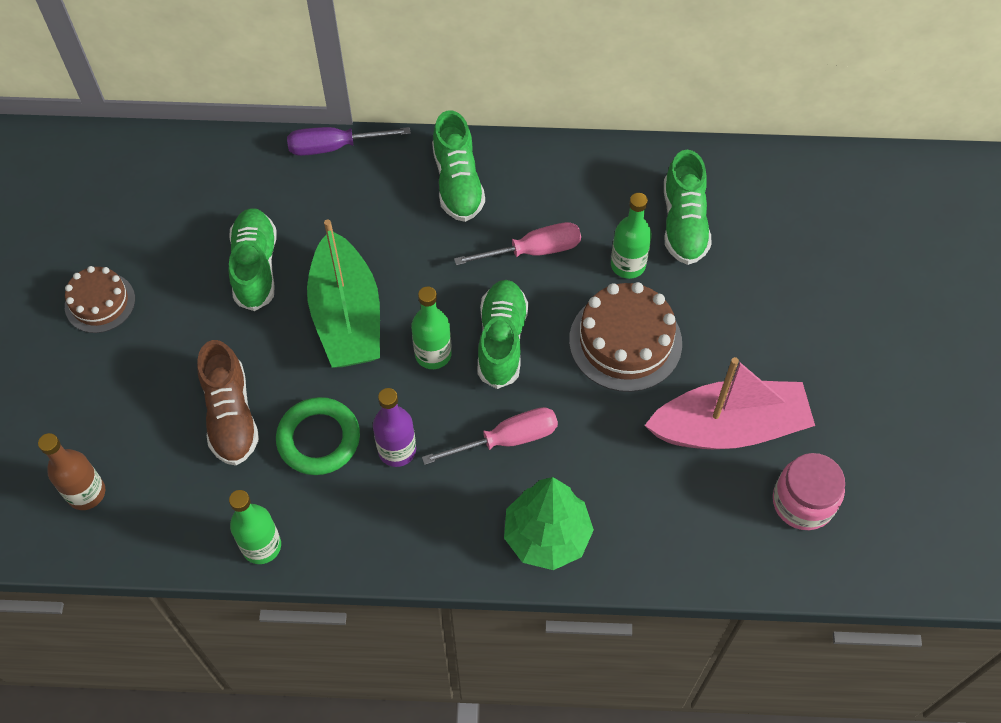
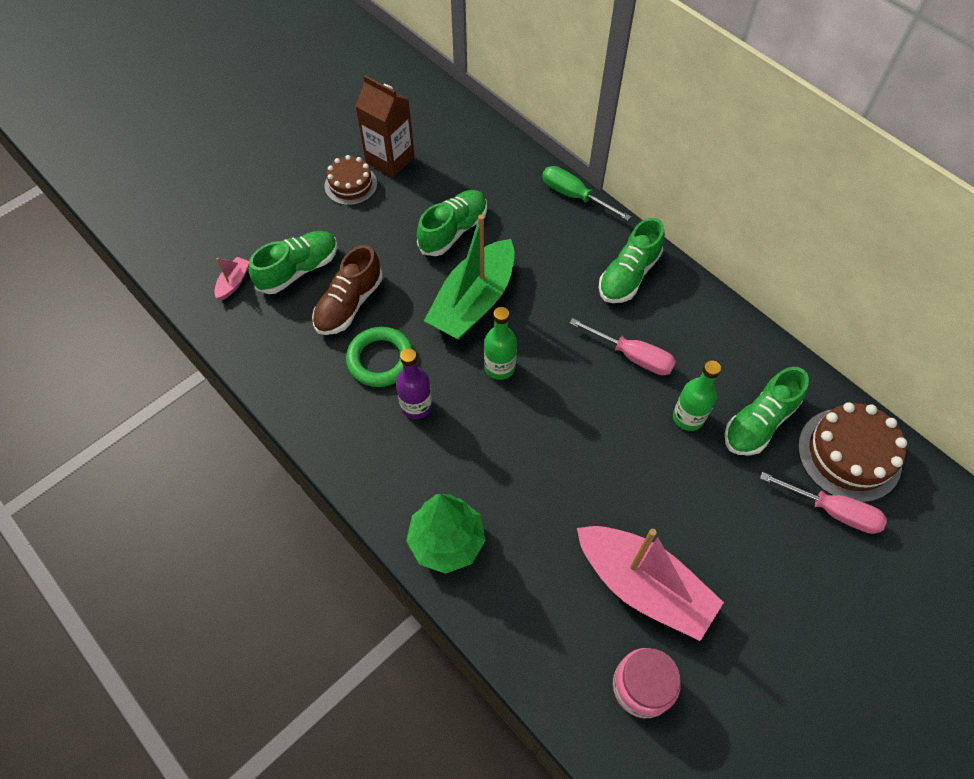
camera: 45 degrees right, 0 degrees up
brown bottle [38,433,105,510] -> pink boat [214,257,249,300]
green bottle [229,490,281,564] -> none
purple screwdriver [287,127,411,156] -> green screwdriver [542,166,631,221]
pink screwdriver [422,407,558,465] -> pink screwdriver moved to [760,472,887,534]
green shoe [478,280,528,389] -> green shoe moved to [249,231,338,294]
brown cake [569,282,682,392] -> brown cake moved to [798,402,907,502]
none -> brown carton [355,75,415,178]

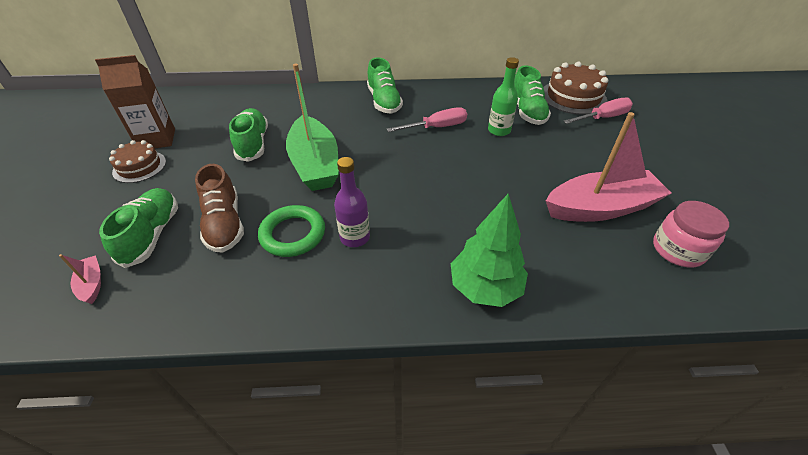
camera: 50 degrees left, 15 degrees down
green bottle [484,307,517,380] -> none
green screwdriver [542,166,631,221] -> none

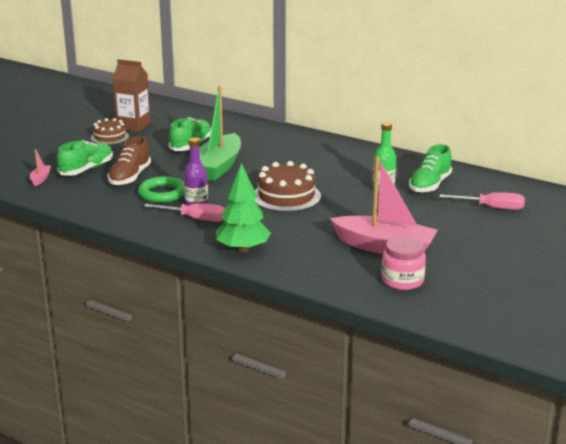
camera: 35 degrees right, 20 degrees down
green shoe [367,57,403,114] -> none
pink screwdriver [387,107,467,132] -> pink screwdriver moved to [144,203,225,222]
brown cake [543,62,608,115] -> brown cake moved to [255,161,321,212]

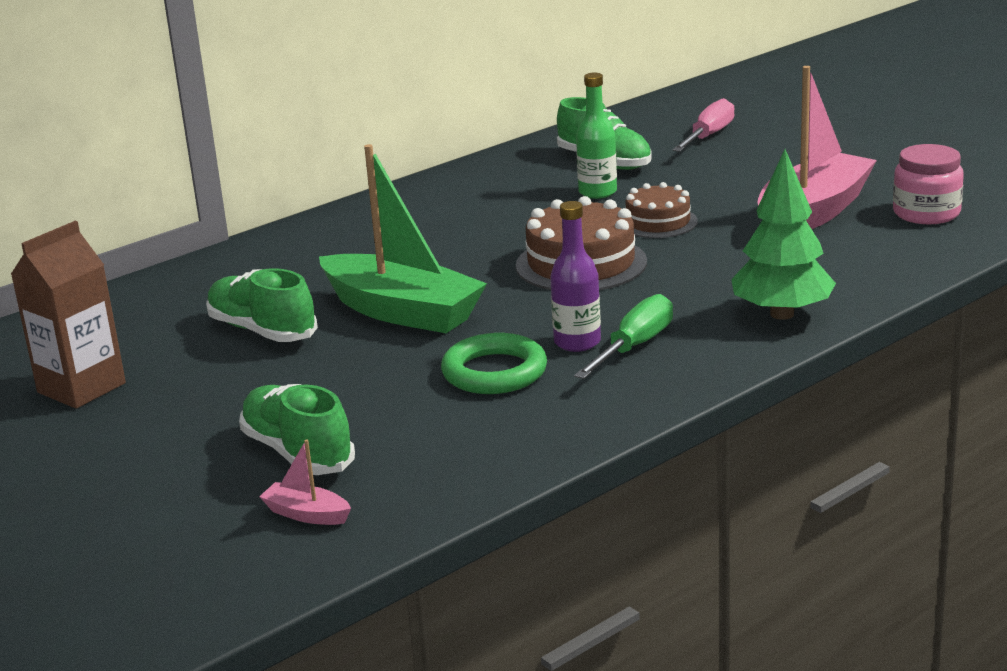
camera: 70 degrees left, 0 degrees up
brown cake [91,118,129,145] -> brown cake moved to [625,182,698,238]
brown shoe [108,136,151,186] -> none
pink screwdriver [144,203,225,222] -> green screwdriver [574,294,673,379]

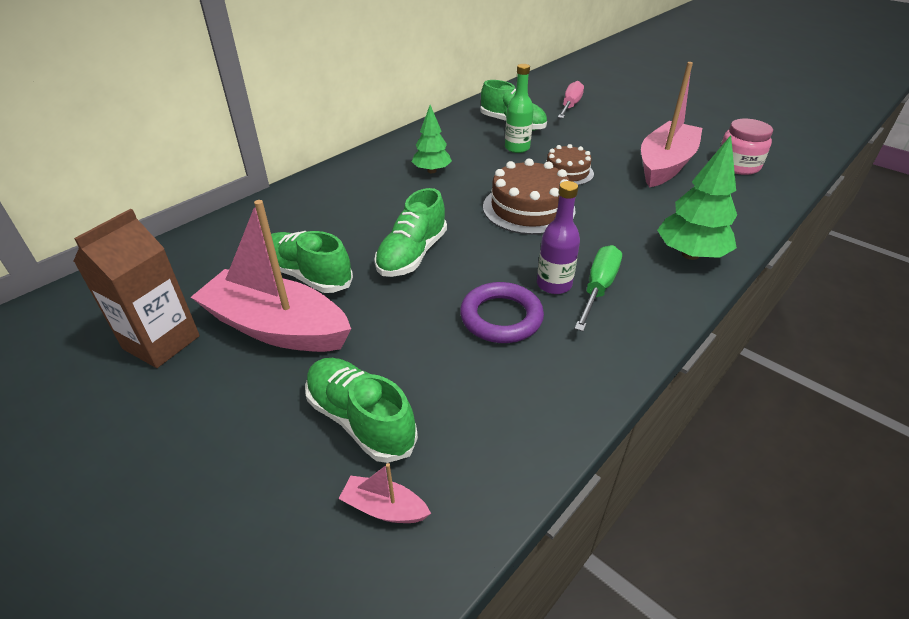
camera: 10 degrees left, 15 degrees up
green boat [319,144,487,333] -> green shoe [374,188,447,277]
green ring [441,333,547,394] -> purple ring [460,282,544,343]
none -> pink boat [191,200,351,352]
none -> green tree [411,105,452,173]

